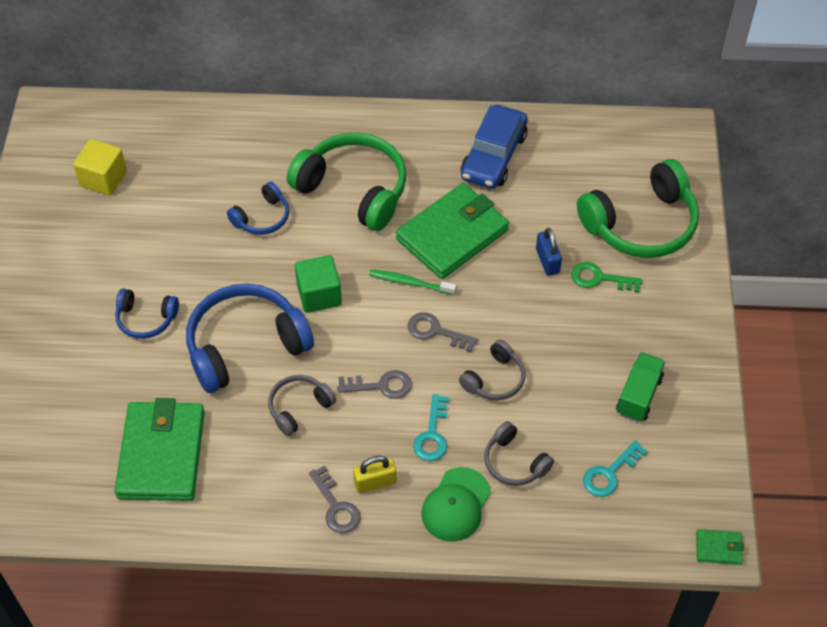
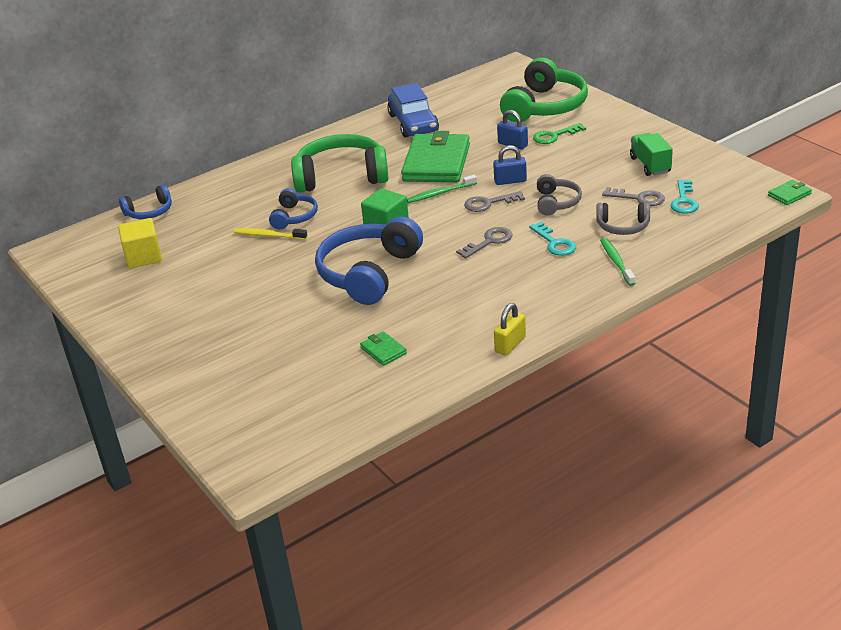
camera: 35 degrees left, 20 degrees down
green wallet [114,398,205,501] -> green wallet [360,331,407,366], size x0.41
blue headphones [115,288,179,339] -> blue headphones moved to [119,185,172,219]
grey headphones [268,375,336,436] -> none
grey key [309,465,361,533] -> grey key moved to [602,187,665,206]
yellow padlock [353,456,396,493] -> yellow padlock moved to [494,303,526,355]
green cap [421,467,491,542] -> green toothbrush [600,238,635,286]
none -> yellow toothbrush [233,228,307,240]
none -> blue padlock [493,145,527,185]

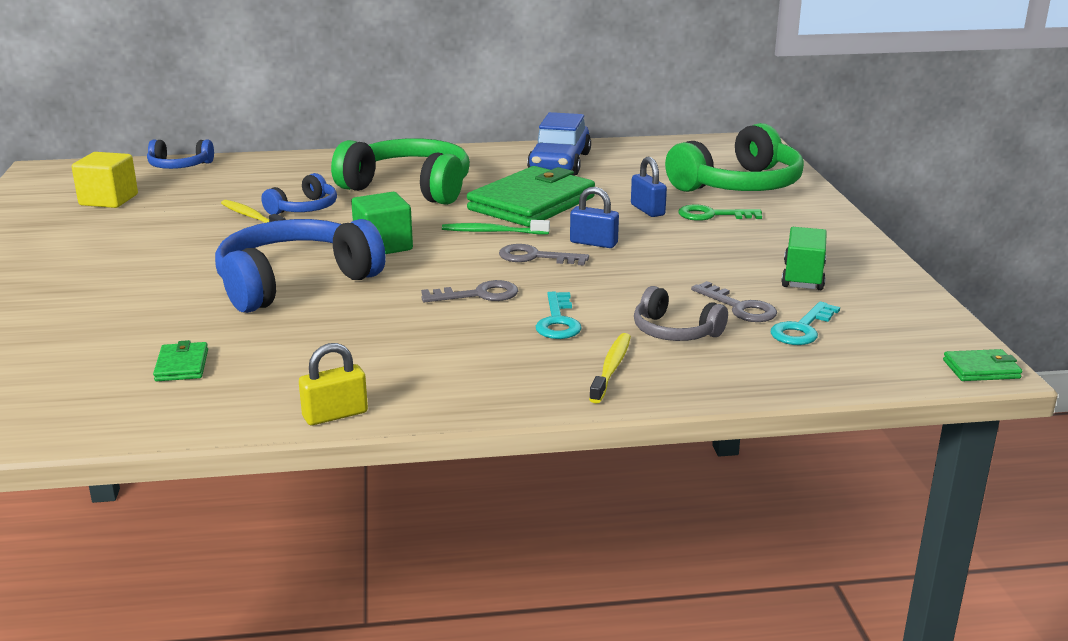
camera: 25 degrees right, 10 degrees down
grey headphones [537,174,582,216] -> none
green toothbrush [600,238,635,286] -> yellow toothbrush [589,333,631,404]

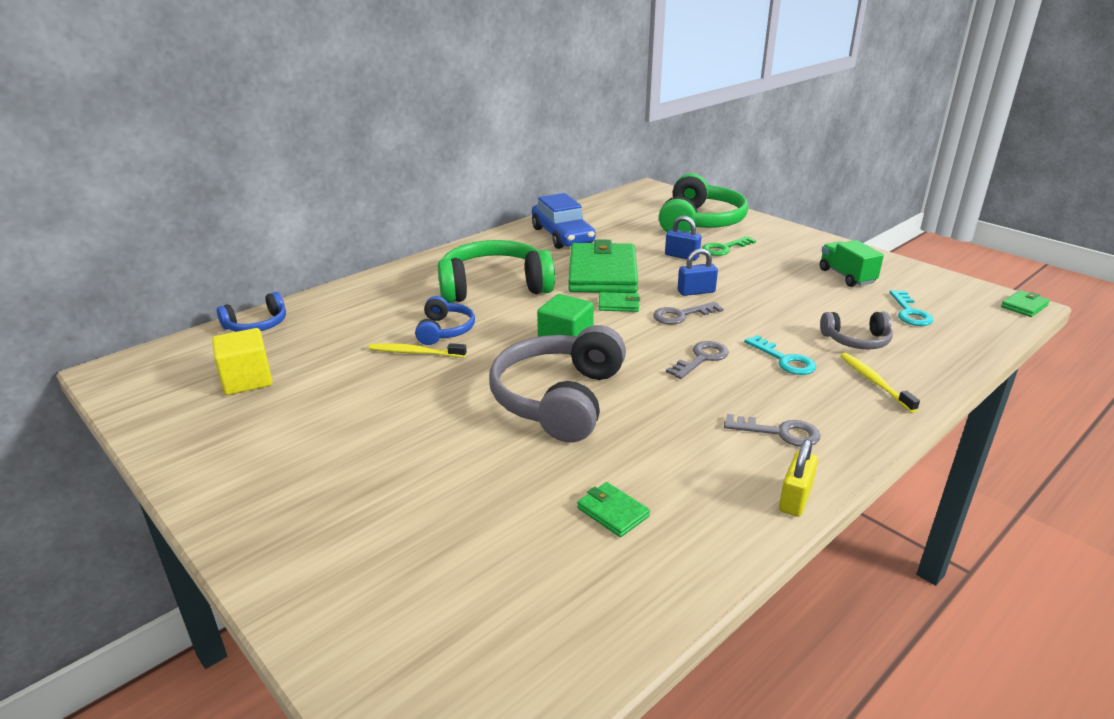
camera: 35 degrees left, 5 degrees up
blue headphones [215,219,386,313] -> grey headphones [489,325,626,443]
green toothbrush [442,220,550,234] -> green wallet [598,292,640,312]
grey key [691,281,777,322] -> grey key moved to [724,414,821,447]

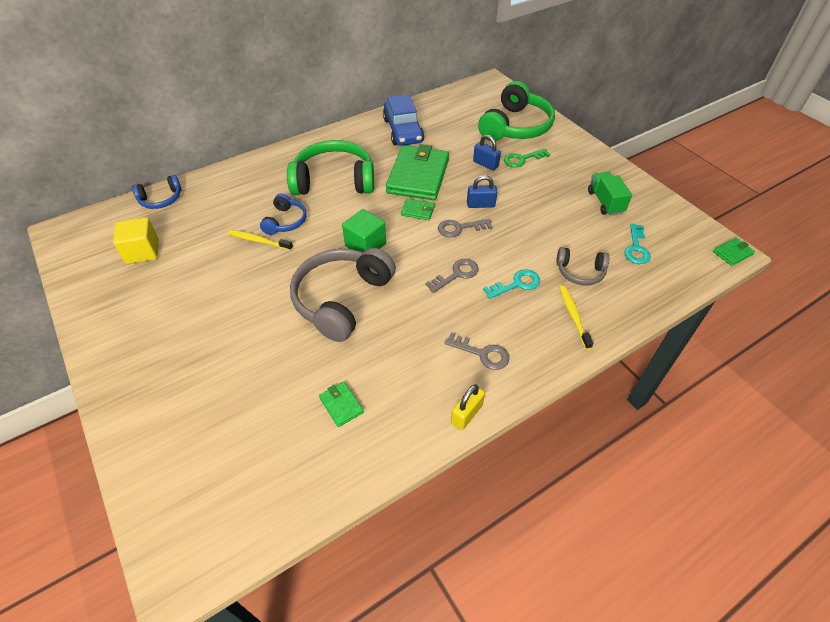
camera: 10 degrees right, 20 degrees up
turquoise key [744,335,816,375] -> turquoise key turned 90 degrees counterclockwise [483,269,540,299]

